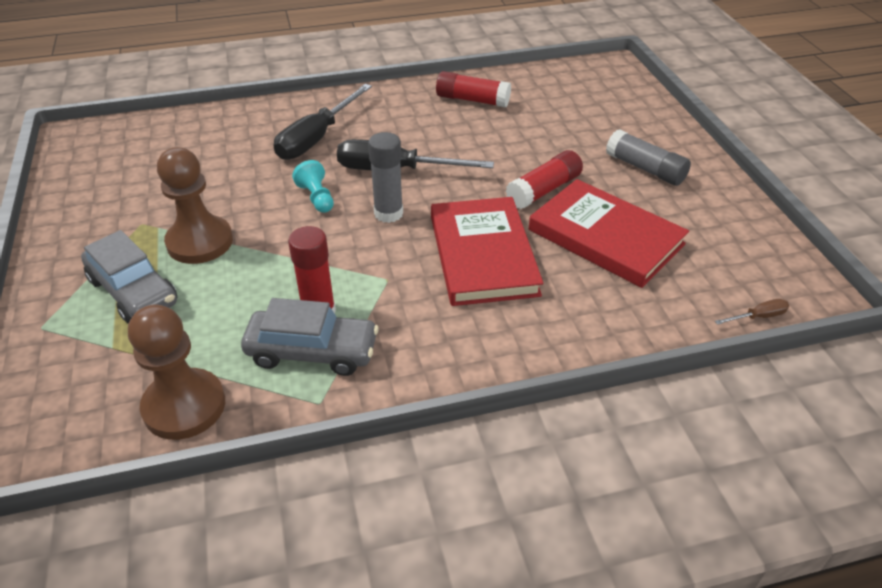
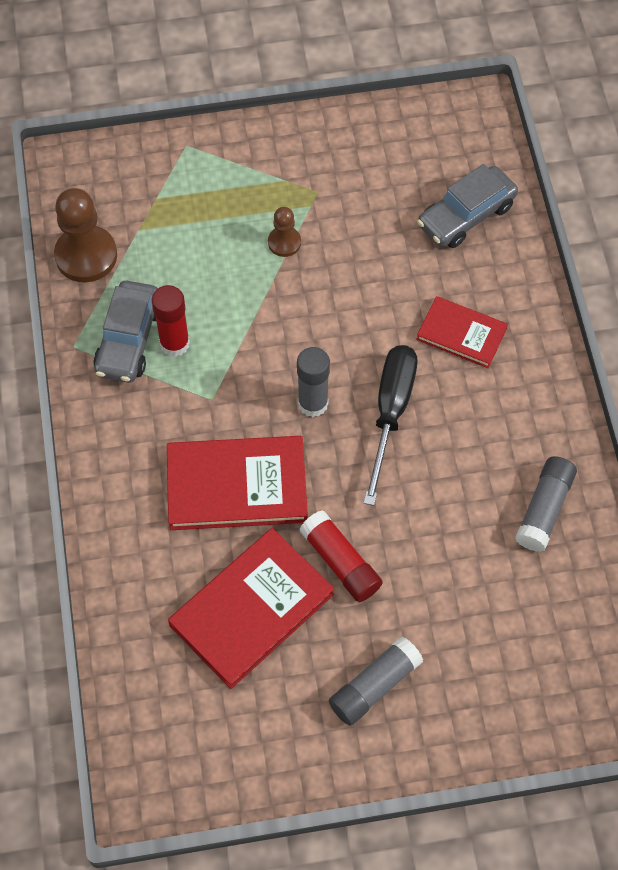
camera: 95 degrees right, 20 degrees up
grey car [81,230,177,324] -> grey car moved to [417,164,518,248]
brown pawn [157,147,233,264] -> brown pawn [268,207,301,257], size x0.54
black screwdriver [274,84,372,160] -> red book [416,296,508,368]
turquoise pawn [292,160,334,213] -> none
red glue stick [436,71,511,108] -> grey glue stick [515,456,577,552]
brown screwdriver [715,299,789,325] -> none

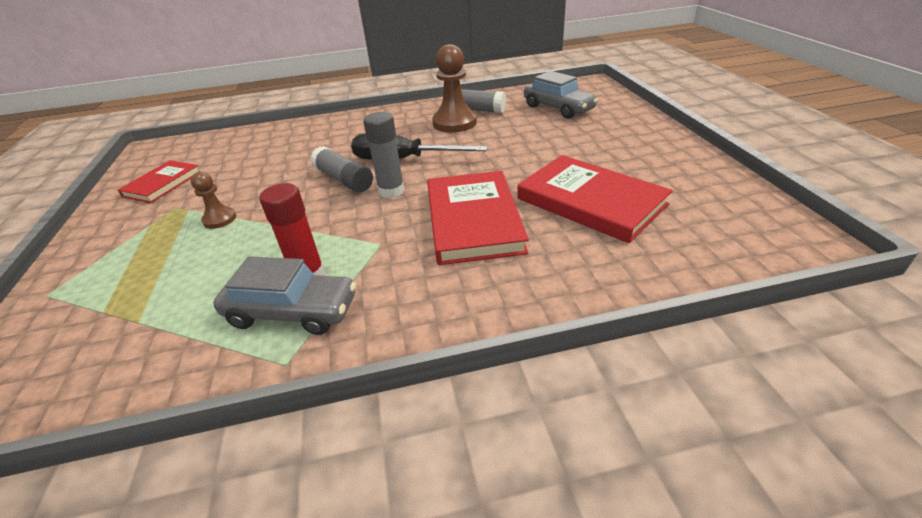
camera: 90 degrees left, 25 degrees down
brown pawn [54,188,117,282] -> brown pawn moved to [432,44,477,133]
red glue stick [299,511,383,602] -> none
grey glue stick [329,636,423,726] -> grey glue stick moved to [311,146,373,193]
red book [416,296,508,368] -> red book moved to [118,160,201,203]
grey car [417,164,518,248] -> grey car moved to [524,71,598,119]

